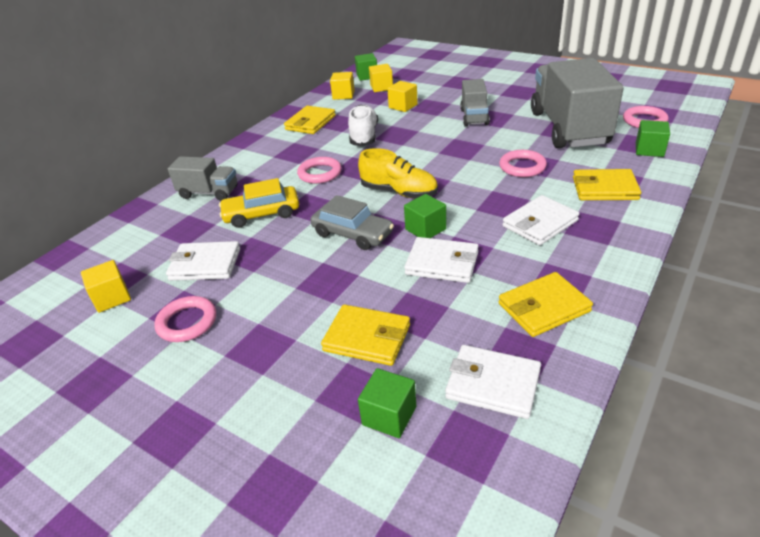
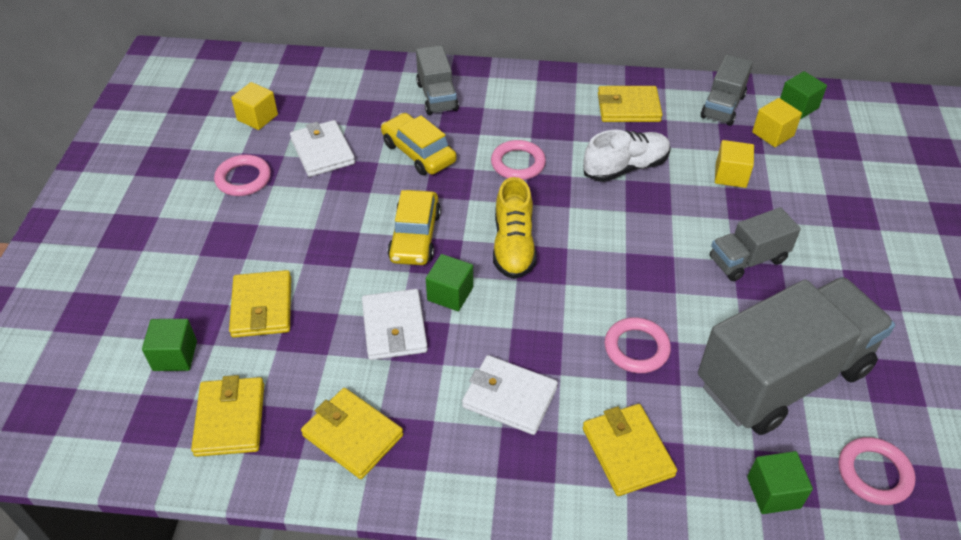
camera: 60 degrees right, 10 degrees up
grey car [310,195,394,250] -> yellow car [387,190,441,265]
yellow cube [330,72,355,100] -> grey truck [701,55,753,126]
white wallet [445,345,541,419] -> yellow wallet [191,375,264,457]

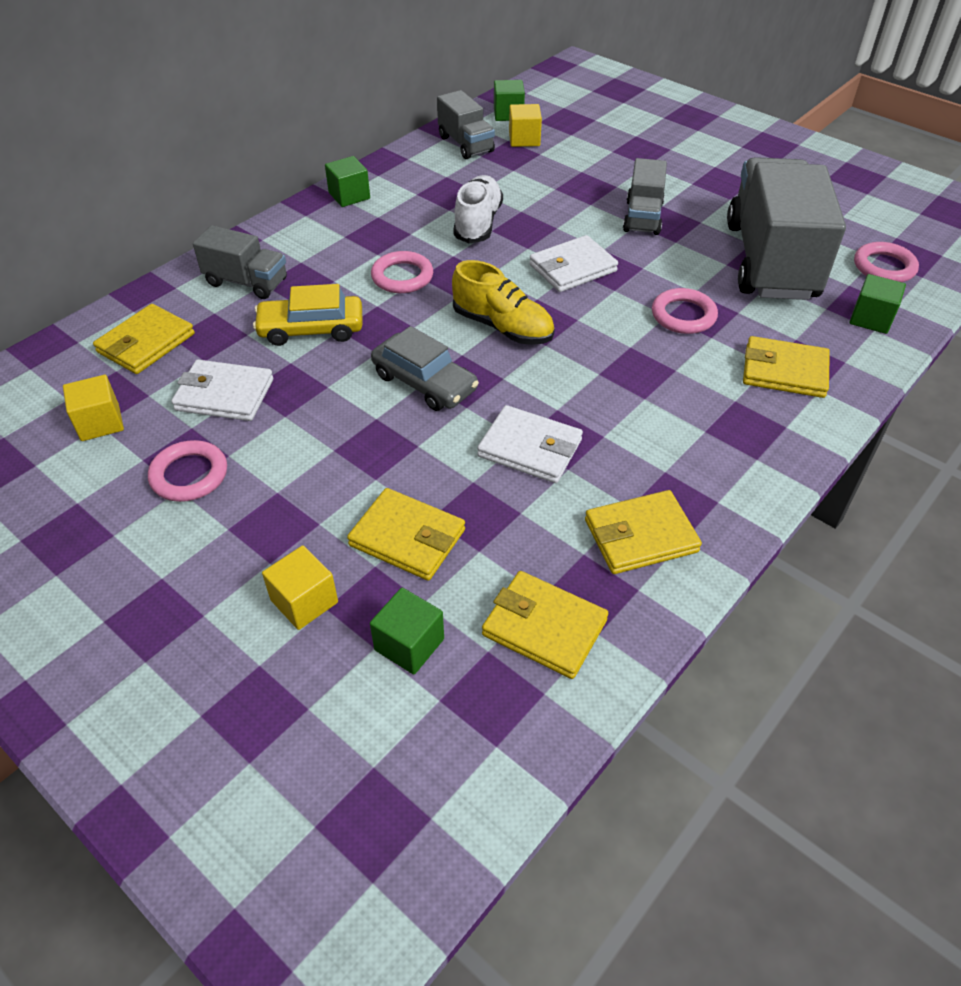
camera: 55 degrees left, 0 degrees up
yellow car [387,190,441,265] -> grey car [371,326,479,411]
green cube [426,254,473,311] -> green cube moved to [325,156,370,207]
white wallet [462,355,558,435] -> white wallet moved to [529,235,618,292]
yellow wallet [598,86,663,122] -> yellow wallet moved to [93,304,195,374]
yellow cube [715,140,754,188] -> yellow cube moved to [262,545,338,630]

